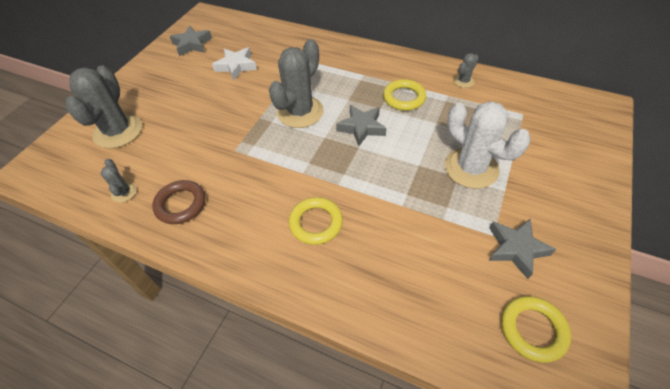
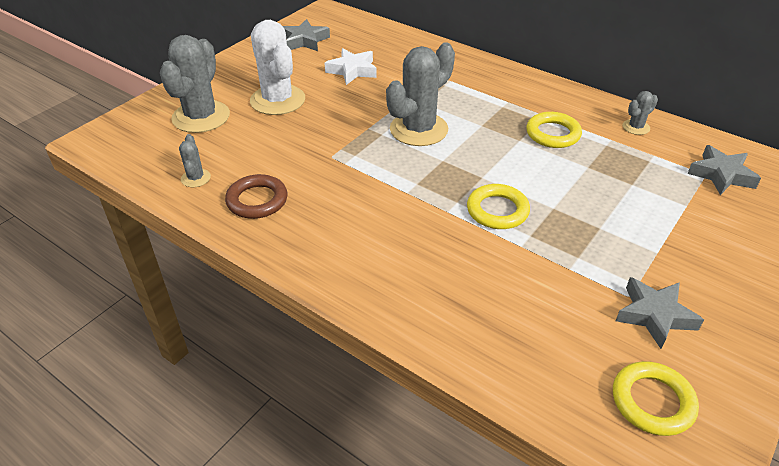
camera: 10 degrees right, 10 degrees down
yellow ring [289,197,343,245] -> yellow ring moved to [467,184,530,229]
grey star [336,105,386,147] -> grey star moved to [687,145,761,195]
white cactus [445,101,531,189] -> white cactus moved to [250,20,305,115]

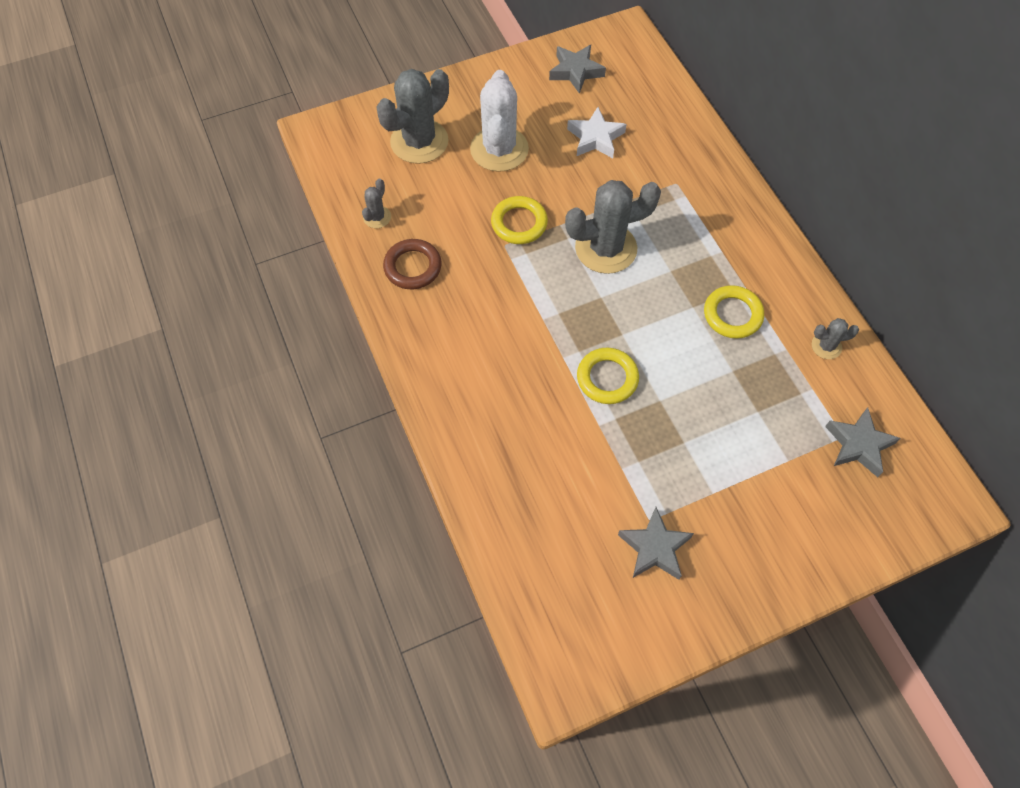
camera: 30 degrees right, 20 degrees up
yellow ring [613,361,699,436] -> yellow ring moved to [491,196,548,244]

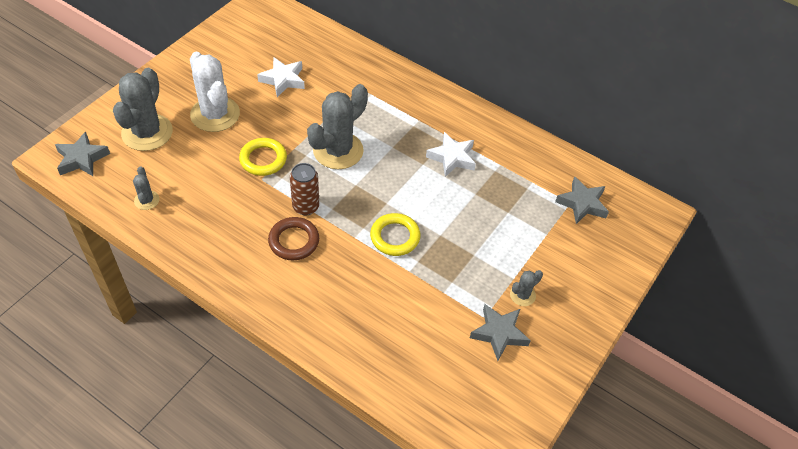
camera: 35 degrees left, 10 degrees down
brown ring [383,239,442,289] -> brown ring moved to [268,217,319,260]
grey star [549,45,606,94] -> grey star moved to [55,131,110,176]
yellow ring [704,285,764,339] -> white star [426,132,476,177]
grey cactus [812,318,859,359] -> grey cactus moved to [510,270,543,306]
none -> brown can [290,163,319,215]

